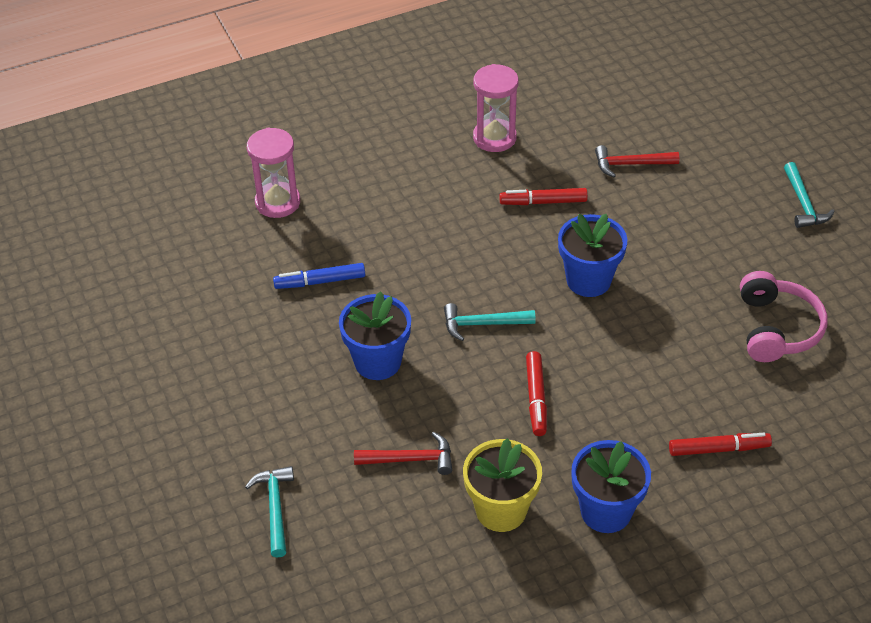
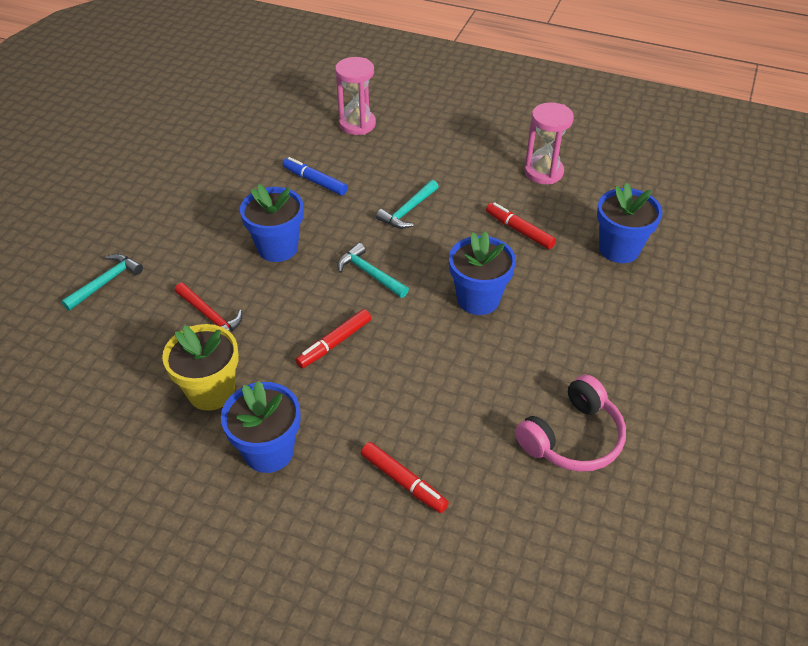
camera: 45 degrees right, 0 degrees up
red hammer [595,145,679,177] -> blue flower pot [597,182,662,263]
turquoise hammer [784,162,835,228] -> turquoise hammer moved to [376,180,439,229]

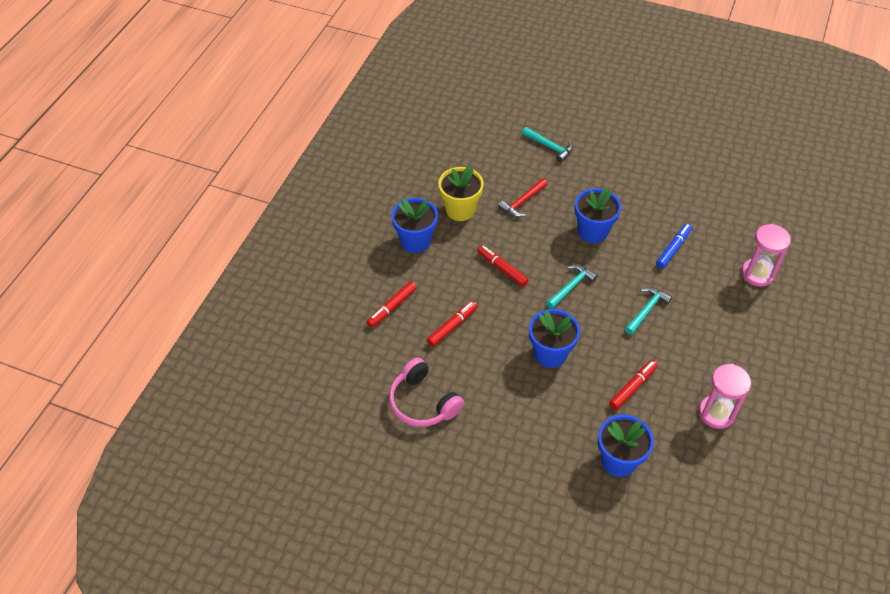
camera: 90 degrees right, 5 degrees up
turquoise hammer [376,180,439,229] -> turquoise hammer turned 90 degrees clockwise [625,287,672,335]
none -> red marker [427,301,478,347]

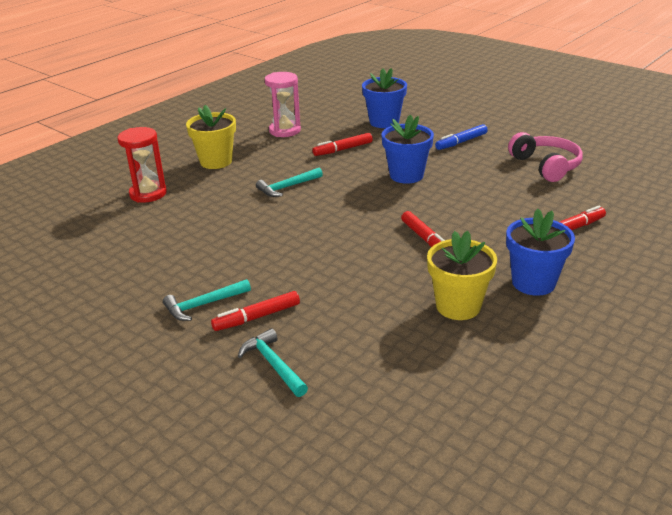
camera: 160 degrees left, 20 degrees down
red marker [427,301,478,347] -> red marker moved to [211,291,300,331]
red hammer [498,179,547,217] -> none
turquoise hammer [546,265,598,309] -> turquoise hammer moved to [163,279,251,321]
blue flower pot [575,188,621,243] -> none
blue marker [656,223,692,268] -> blue marker moved to [435,124,488,150]
pink hourglass [741,224,791,287] -> red hourglass [118,127,167,202]
none -> yellow flower pot [186,105,236,169]

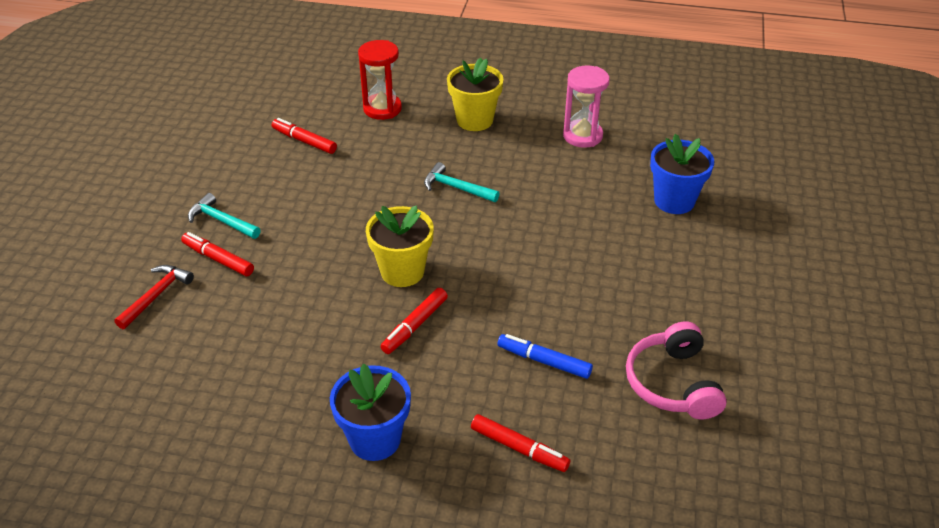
camera: 60 degrees right, 10 degrees up
turquoise hammer [238,328,308,397] -> red hammer [114,265,194,329]
red marker [312,133,373,156] -> red marker moved to [272,118,337,154]
blue flower pot [381,115,434,184] -> none
yellow flower pot [427,231,497,320] -> yellow flower pot moved to [366,205,434,287]
blue marker [435,124,488,150] -> blue marker moved to [498,334,593,379]
pink headphones [508,132,583,182] -> pink headphones turned 135 degrees clockwise [626,322,727,419]

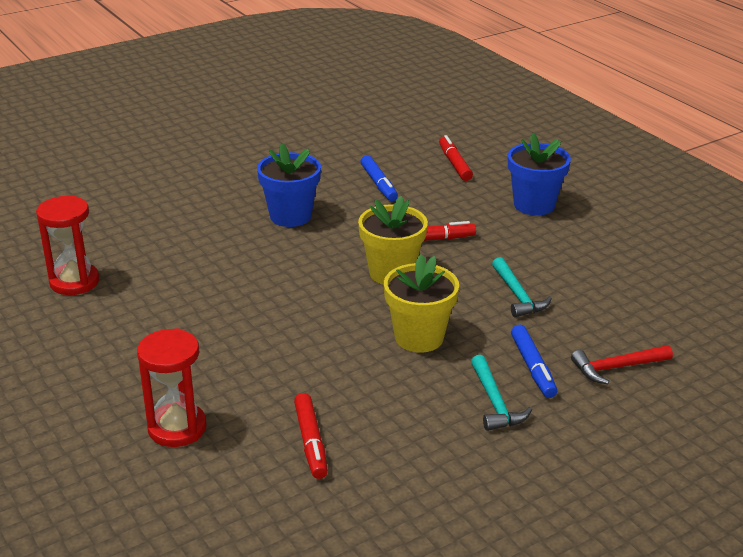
camera: 135 degrees left, 10 degrees down
red marker [181,232,254,276] -> blue marker [511,325,557,398]
turquoise hammer [424,162,500,202] -> turquoise hammer moved to [492,257,552,317]
yellow flower pot [447,58,503,131] -> yellow flower pot moved to [384,254,459,353]
pink hourglass [563,65,610,148] -> red hourglass [36,196,99,295]
pink headphones [626,322,727,419] -> none
blue flower pot [650,134,714,214] -> blue flower pot moved to [257,143,321,227]

